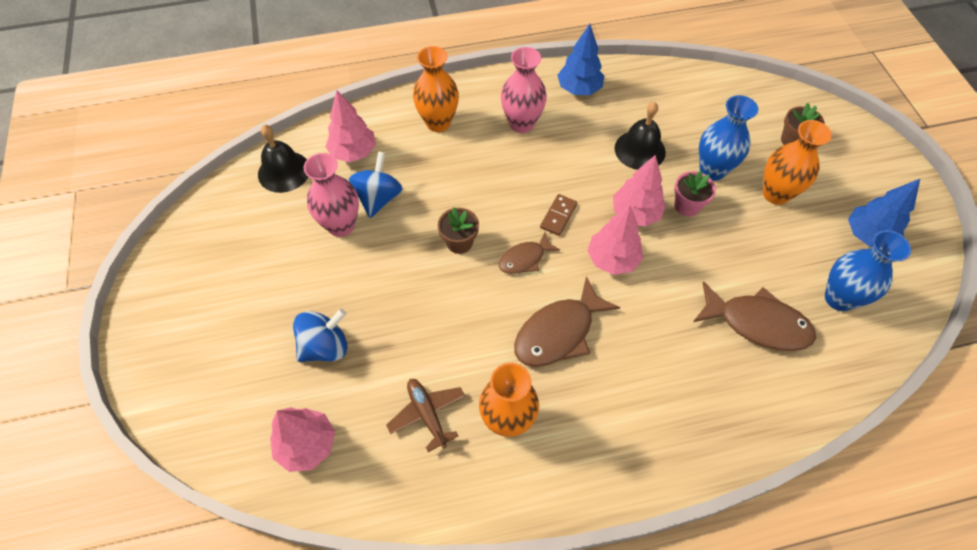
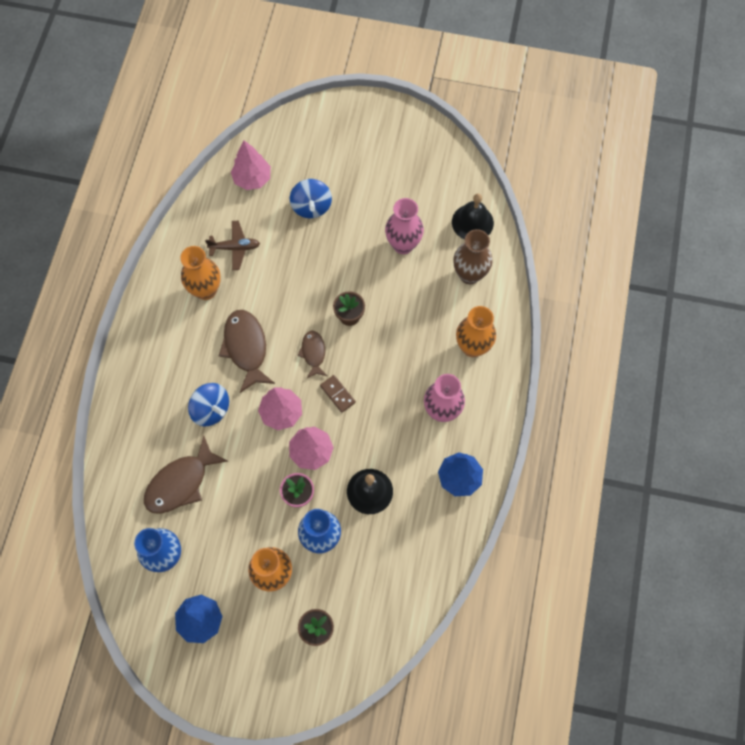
camera: 115 degrees right, 10 degrees up
pink tree [325,90,376,162] -> brown vase [453,229,493,284]
blue spinning top [349,151,403,218] -> blue spinning top moved to [188,383,229,427]

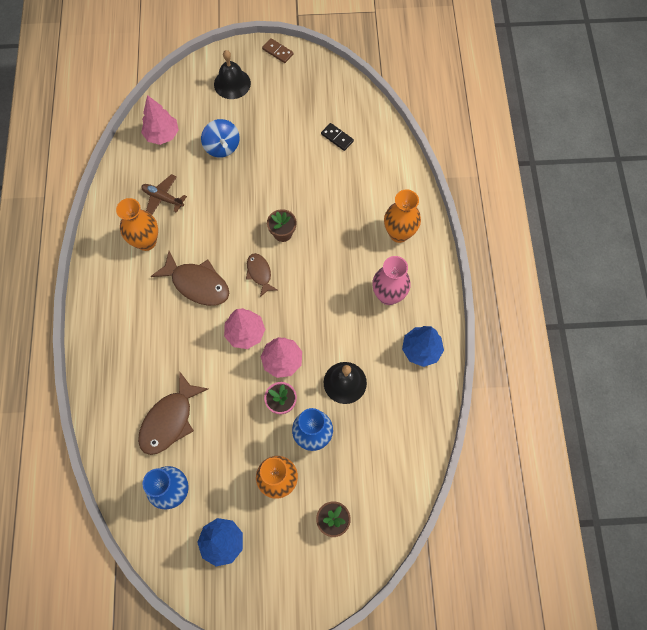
camera: 15 degrees left, 0 degrees up
blue spinning top [188,383,229,427] -> none
brown plane [205,221,260,270] -> brown plane turned 135 degrees counterclockwise [141,174,187,215]
brown fish [219,310,275,393] -> brown fish turned 150 degrees clockwise [151,251,229,306]
brown domino [320,375,356,413] -> brown domino moved to [262,38,294,63]
pink vase [385,198,424,254] -> none
black bell [452,193,494,240] -> black bell moved to [214,50,251,99]
brown vase [453,229,493,284] -> none
none -> black domino [321,123,354,151]

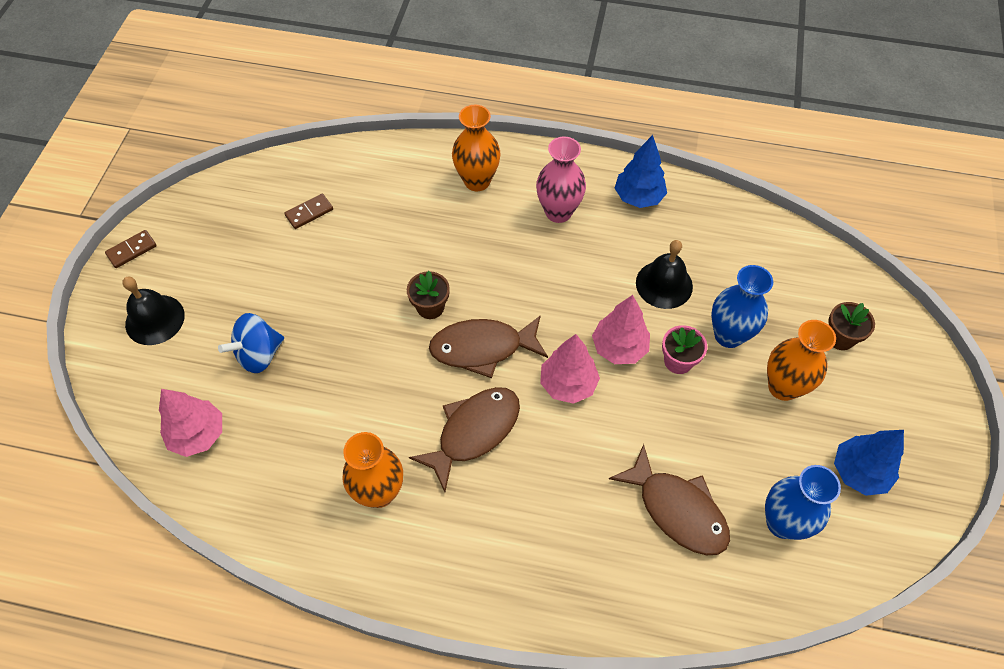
camera: 75 degrees left, 10 degrees down
brown plane [141,174,187,215] -> none
blue spinning top [201,119,240,158] -> blue spinning top turned 150 degrees clockwise [218,313,284,373]
brown fish [246,253,277,297] -> brown fish [429,315,548,378], size x1.72
black domino [321,123,354,151] -> brown domino [284,194,333,229]

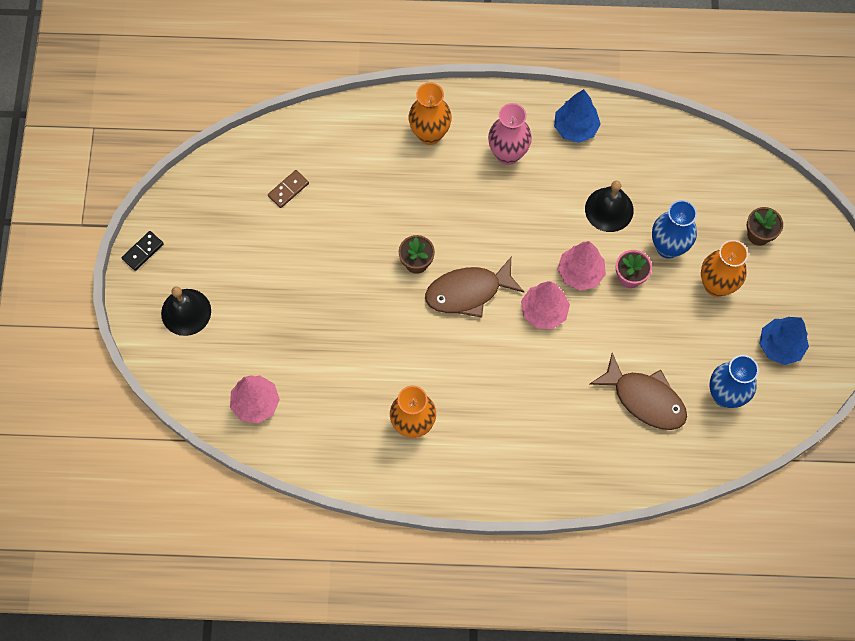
camera: 10 degrees left, 10 degrees up
brown domino [105,230,157,268] -> black domino [122,231,164,271]
blue spinning top [218,313,284,373] -> none
brown fish [409,387,520,492] -> none

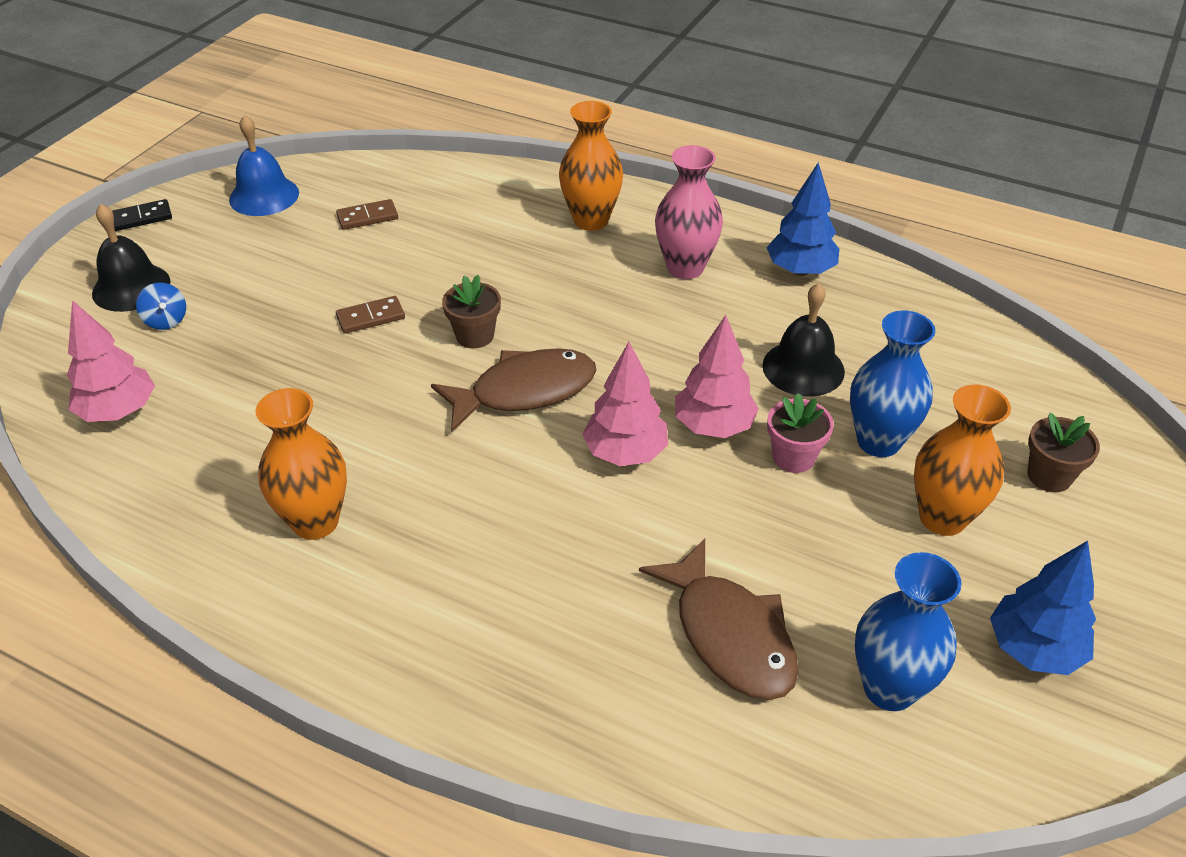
camera: 25 degrees right, 25 degrees down
brown fish [425,257,524,318] -> brown fish turned 150 degrees clockwise [431,348,597,432]
none -> blue spinning top [136,283,186,330]
none -> blue bell [229,115,299,216]
none -> brown domino [336,296,405,334]

